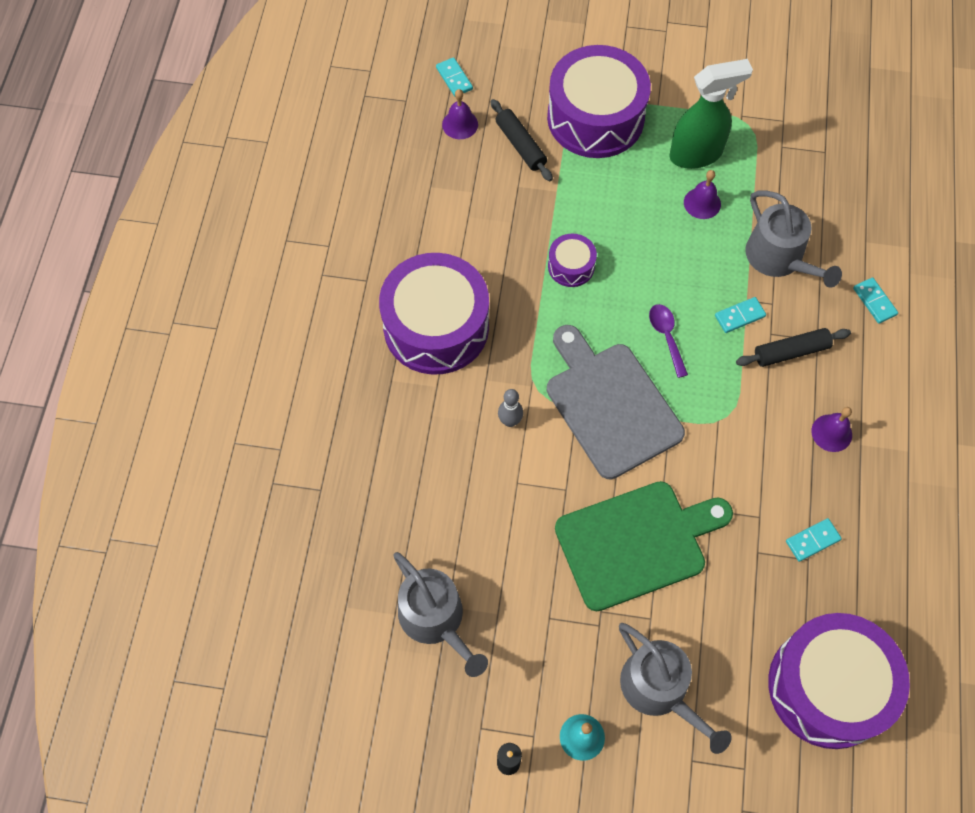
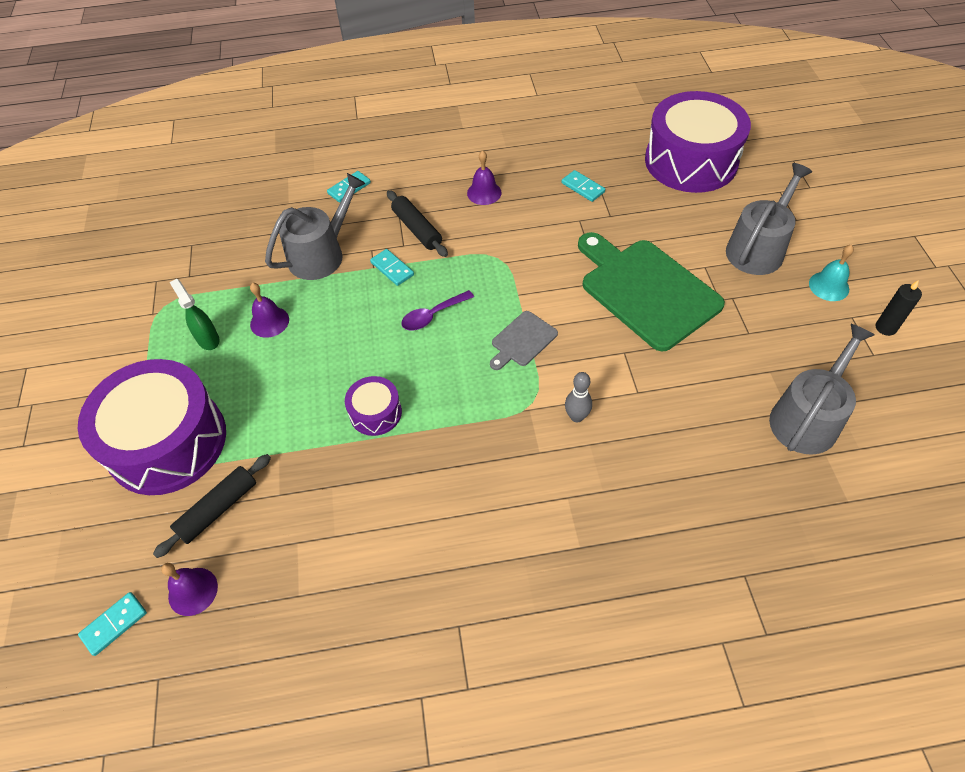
camera: 105 degrees left, 10 degrees down
purple drum [379,253,489,375] -> none
grey cutting board [547,325,685,480] -> grey cutting board [490,311,558,370], size x0.46
green spray bottle [669,59,753,169] -> green spray bottle [170,279,220,350], size x0.54

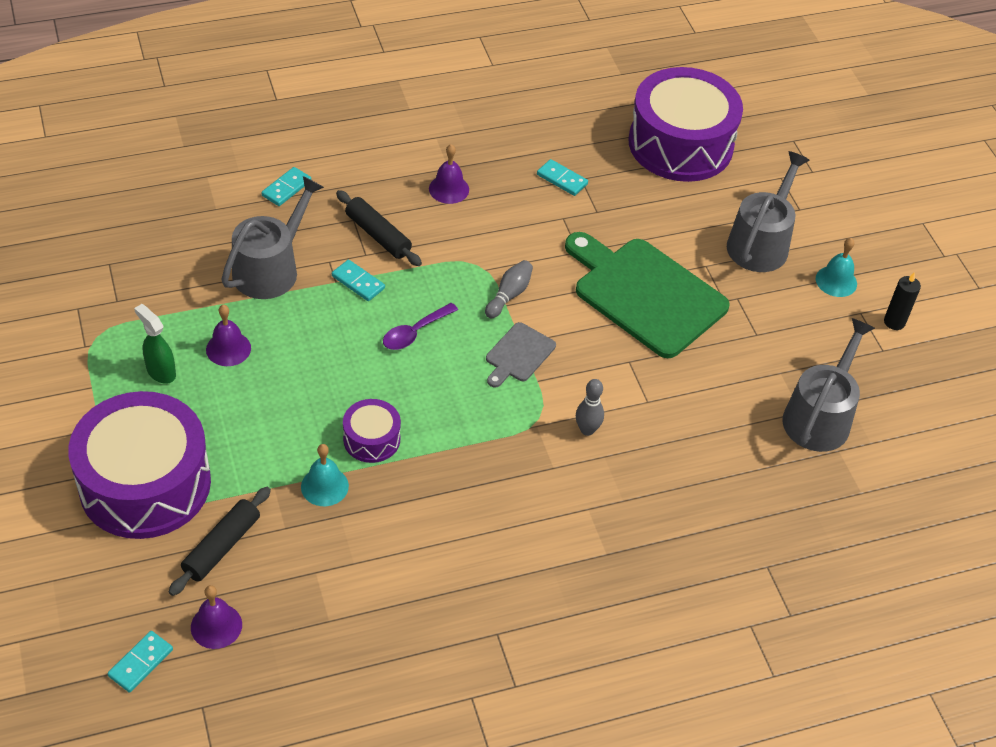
camera: 15 degrees left, 5 degrees down
none -> turquoise bell [301,444,349,506]
none -> grey bowling pin [485,260,533,318]

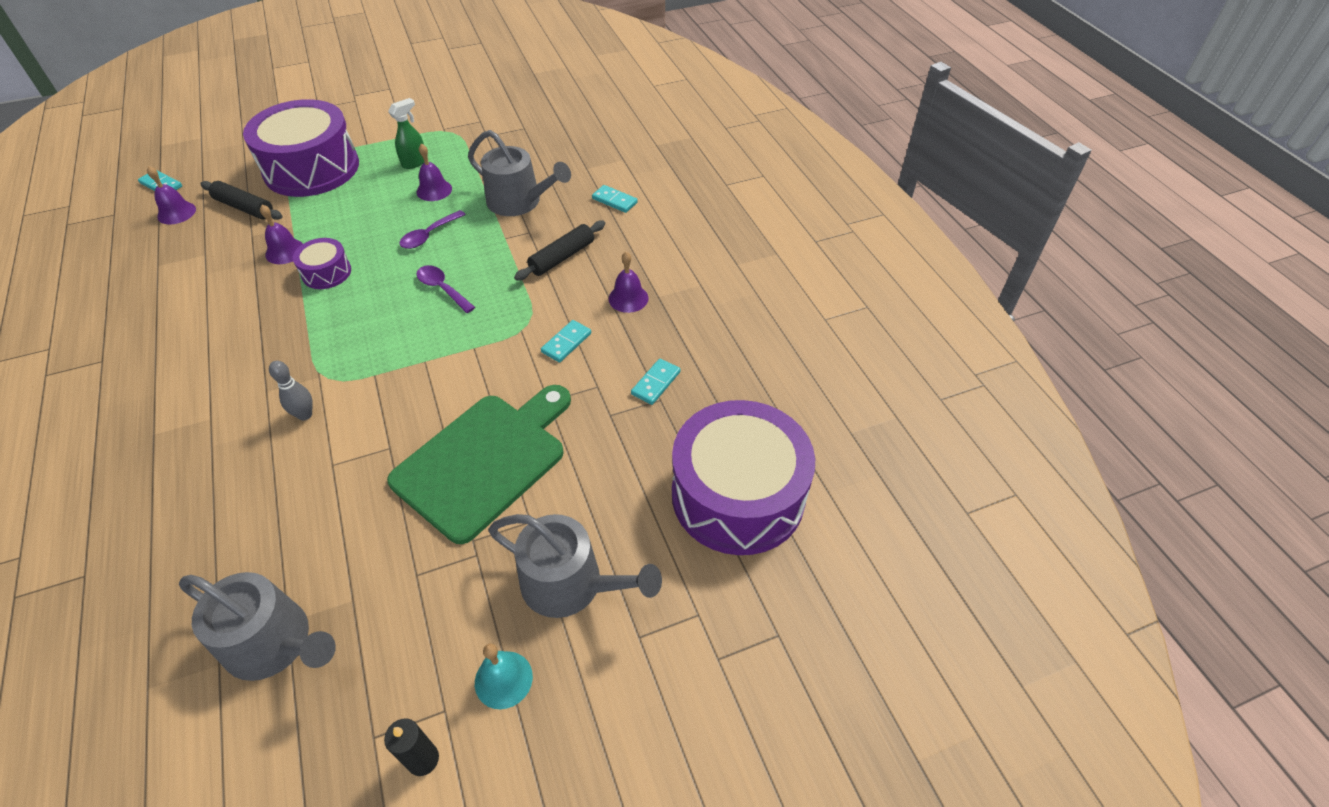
camera: 90 degrees right, 0 degrees up
turquoise bell [301,444,349,506] -> purple bell [260,205,303,264]
turquoise domino [332,260,385,301] -> turquoise domino moved to [541,320,591,362]
grey bowling pin [485,260,533,318] -> none
grey cutting board [486,322,556,388] -> none
none -> purple spoon [399,210,466,249]

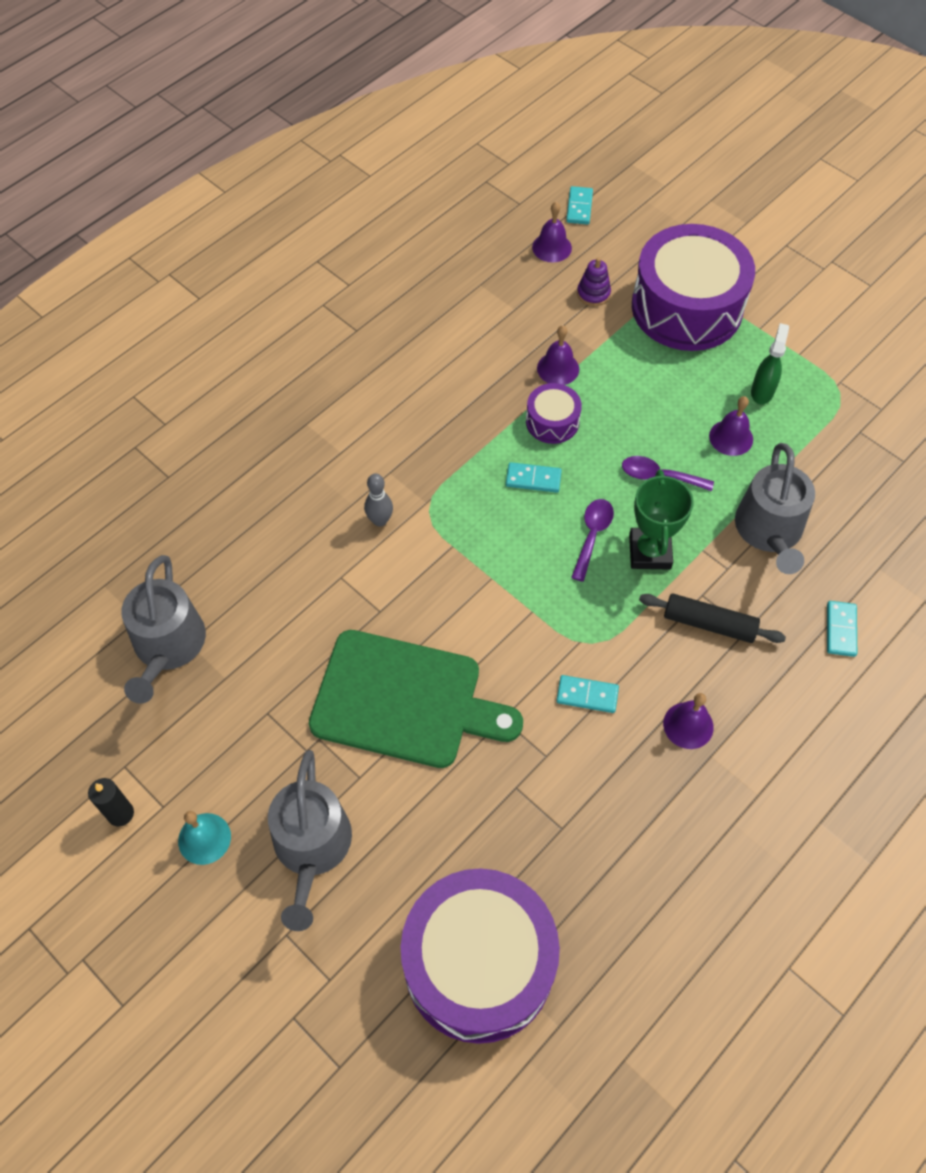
camera: 65 degrees right, 10 degrees up
black rolling pin [200,181,282,220] -> purple stacking toy [577,258,611,306]
green spray bottle [388,98,424,169] -> green spray bottle turned 90 degrees counterclockwise [751,323,789,404]
turquoise domino [631,358,680,405] -> turquoise domino moved to [506,462,562,493]
none -> green trophy [629,470,694,570]

